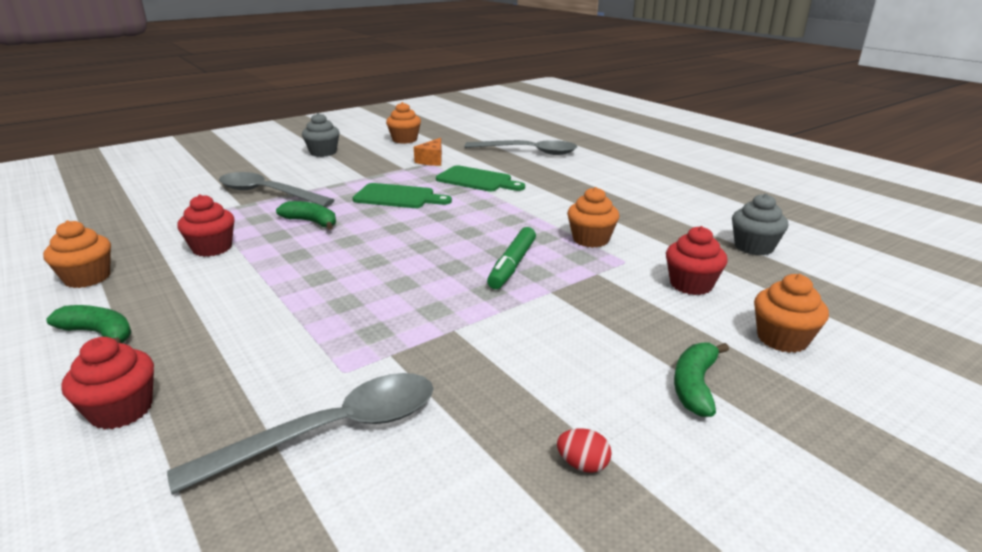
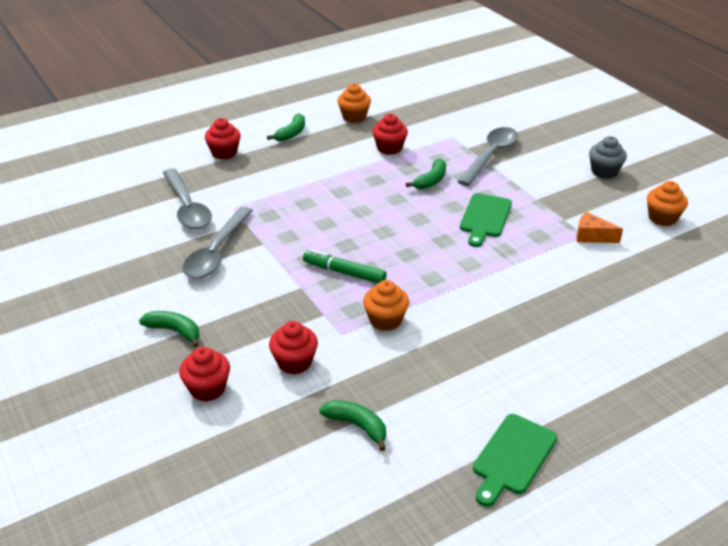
camera: 95 degrees right, 10 degrees up
green cutting board [436,166,525,191] -> green cutting board moved to [473,414,557,507]
grey spoon [464,140,577,155] -> grey spoon moved to [182,207,253,279]
red egg [557,428,612,473] -> none
grey cupcake [732,193,788,256] -> green banana [319,400,386,451]
orange cupcake [754,274,829,353] -> red cupcake [179,347,230,402]

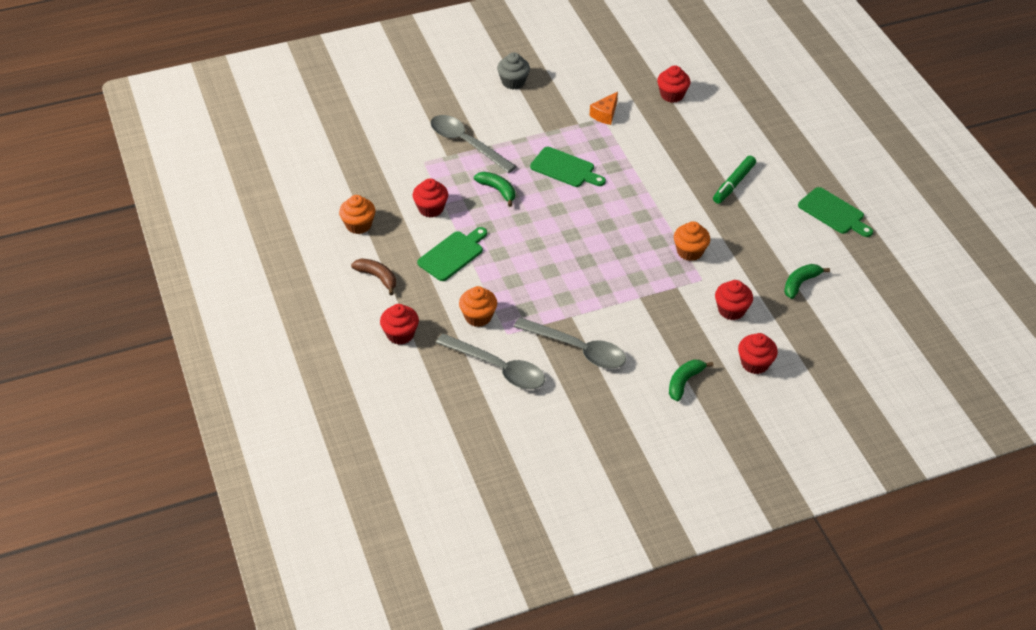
camera: 80 degrees left, 10 degrees up
grey spoon [163,169,212,229] -> grey spoon turned 45 degrees clockwise [436,333,545,389]
green banana [267,113,305,142] -> brown banana [351,258,396,295]
green marker [303,249,387,283] -> green marker moved to [713,156,756,204]
orange cupcake [647,181,688,226] -> orange cupcake moved to [459,286,497,327]
none -> green cutting board [417,227,487,281]
none -> red cupcake [657,65,690,103]

